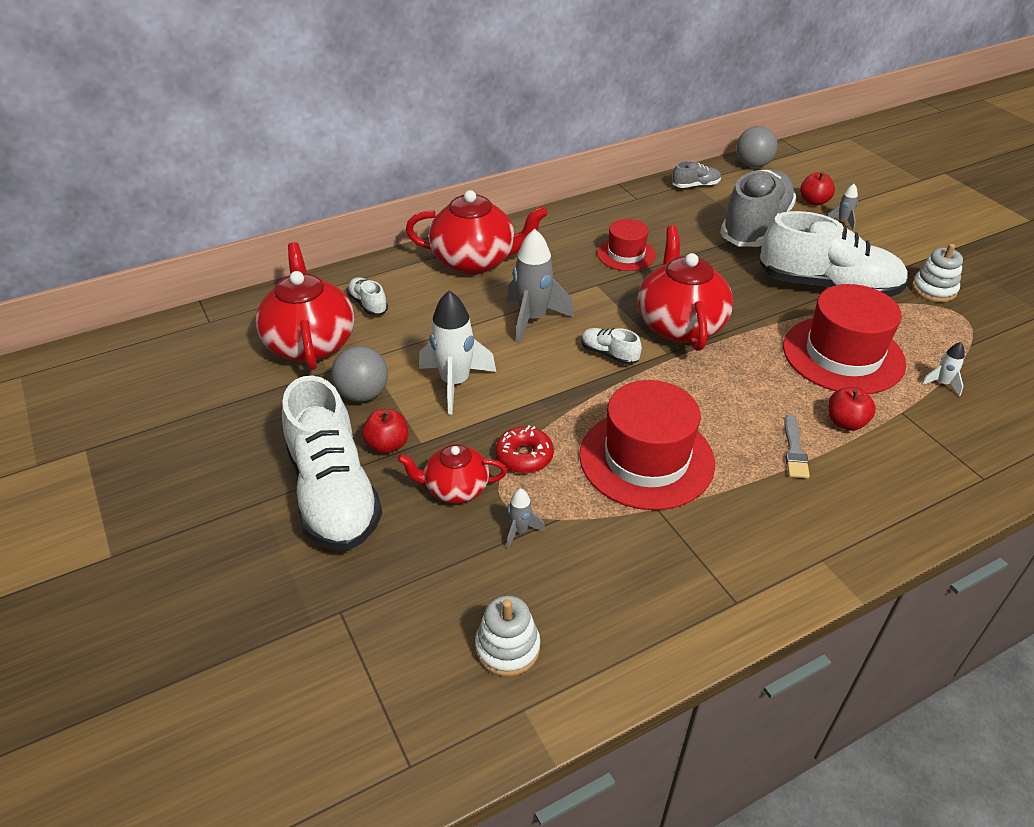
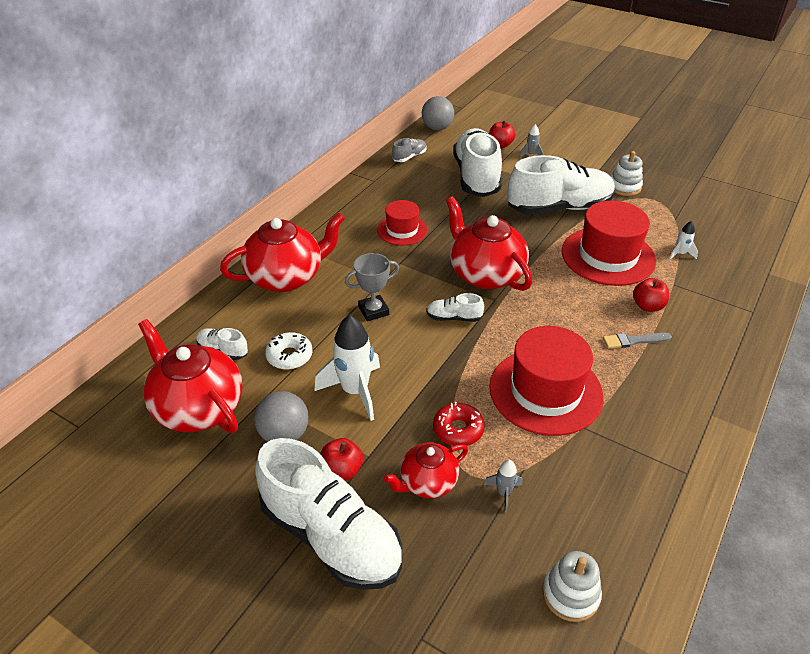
camera: 30 degrees left, 0 degrees up
grey rocket [507,229,574,344] -> grey trophy [345,253,399,321]
grey shoe [720,169,797,247] -> white shoe [453,128,502,197]
grey brush [784,414,810,479] -> grey brush turned 105 degrees clockwise [603,333,672,349]
none -> white donut [265,332,313,370]

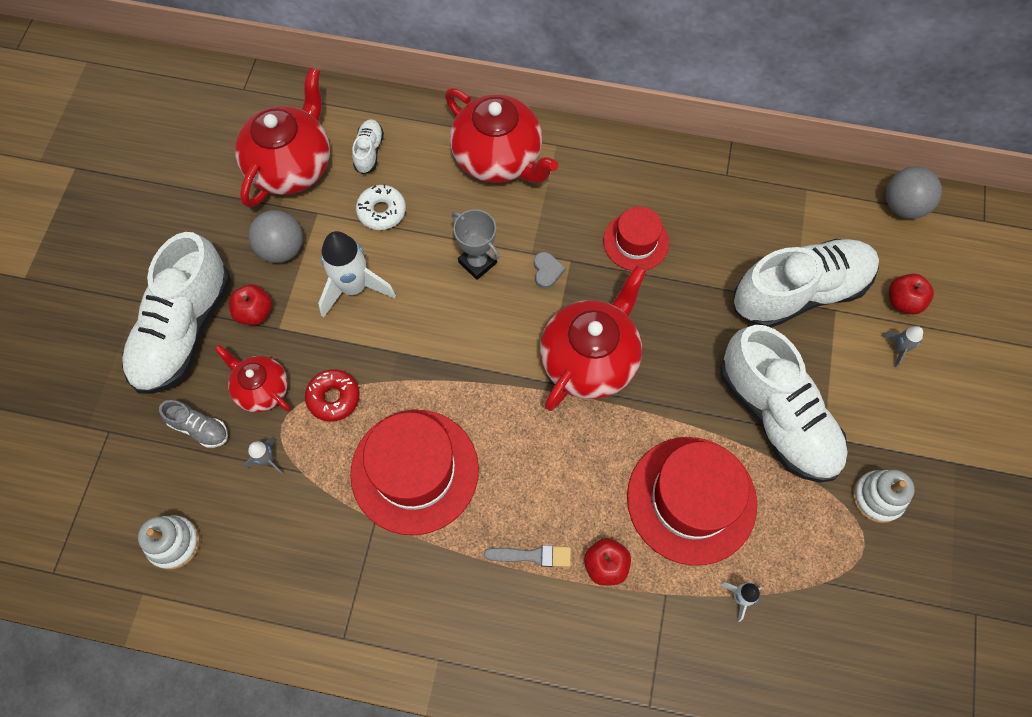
camera: 70 degrees right, 25 degrees up
grey shoe [392,138,427,162] -> grey shoe moved to [159,400,228,448]
white shoe [426,293,484,322] -> none
grey brush [603,333,672,349] -> grey brush turned 120 degrees clockwise [484,545,571,567]
none -> grey heart [534,252,566,289]

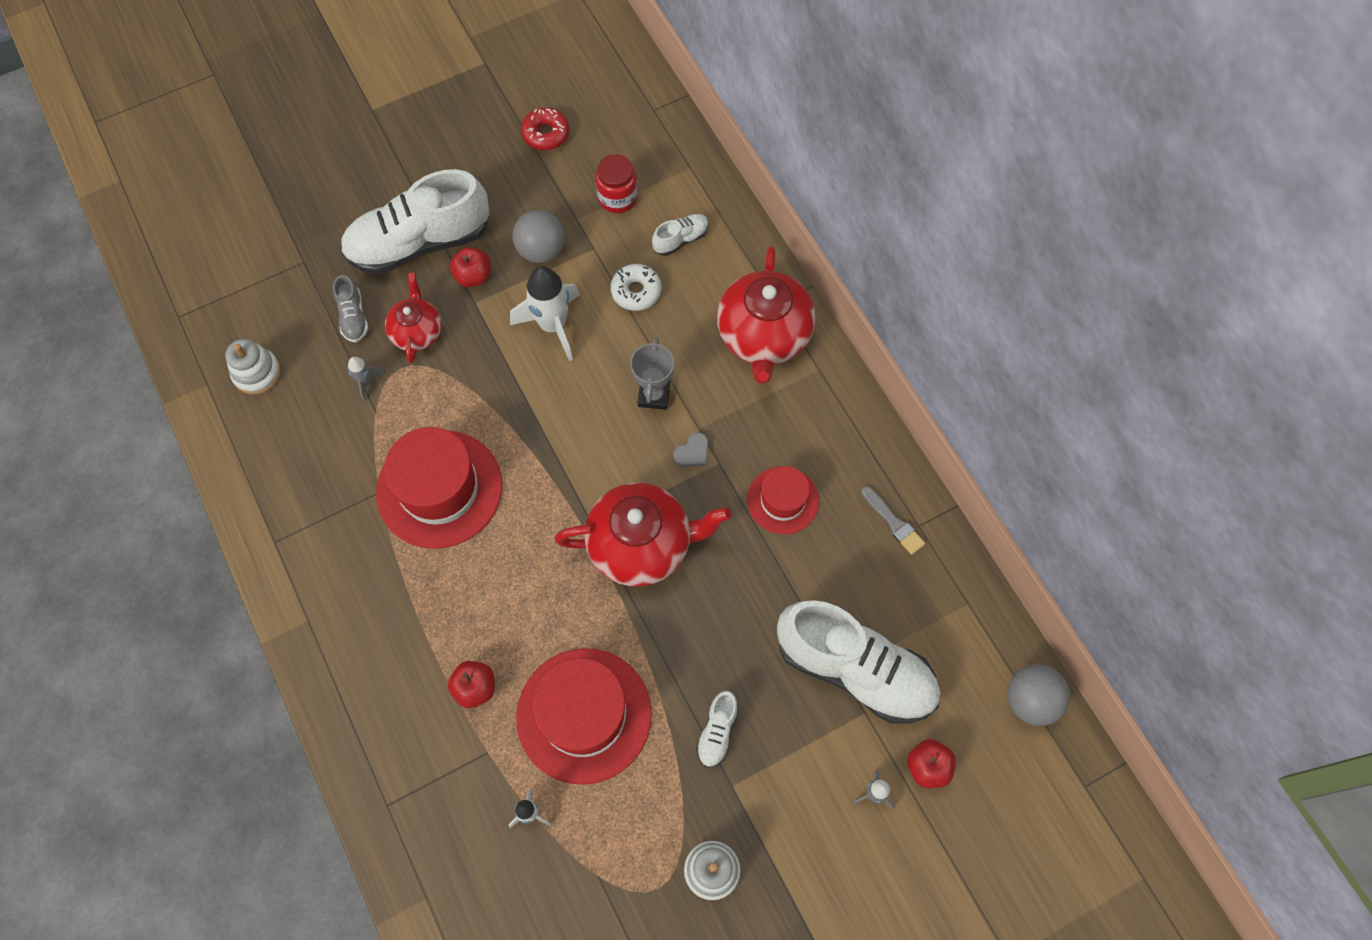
camera: 50 degrees right, 0 degrees up
red teapot [235,67,330,208] -> red jar [595,154,637,213]
red donut [305,369,360,422] -> red donut moved to [521,107,569,150]
grey brush [484,545,571,567] -> grey brush moved to [861,486,925,555]
white shoe [720,325,848,483] -> white shoe [696,691,738,768], size x0.43

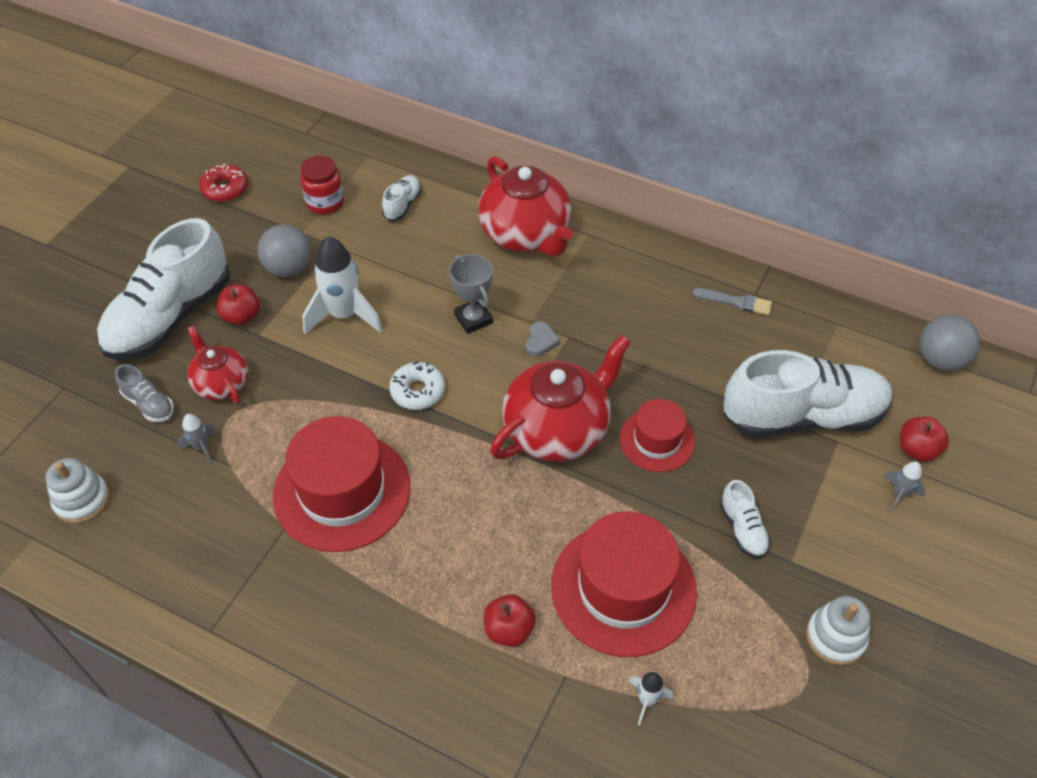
camera: 35 degrees left, 15 degrees down
white donut [610,264,662,311] -> white donut moved to [389,362,445,410]
red hat [747,466,819,534] -> red hat moved to [620,399,695,472]

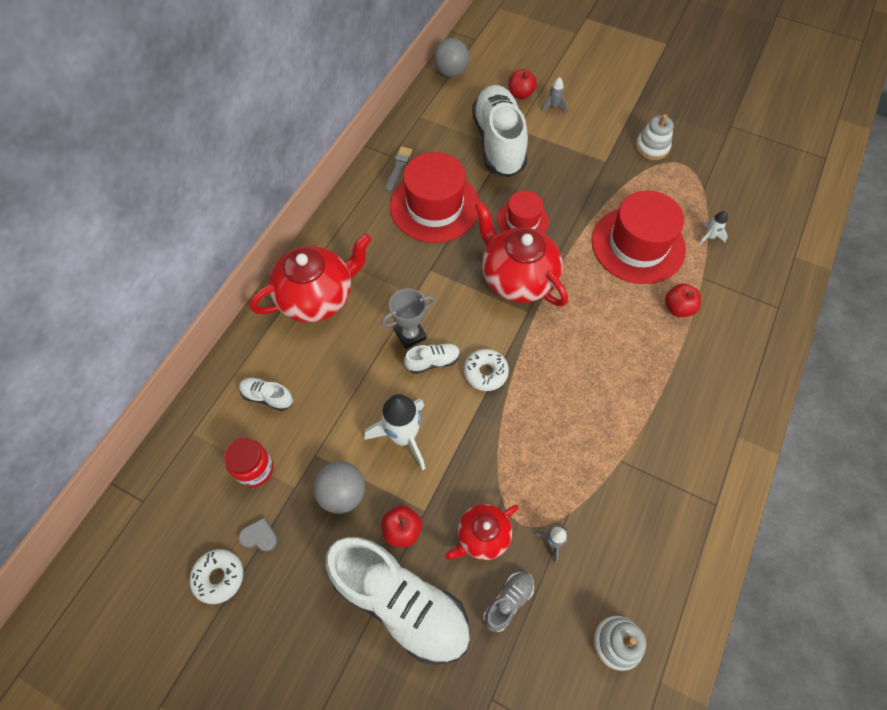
camera: 90 degrees left, 10 degrees up
red donut [199,164,248,202] -> white donut [190,549,243,604]
red hat [273,416,410,552] -> red hat moved to [390,152,480,243]
grey heart [526,321,560,357] -> grey heart moved to [238,518,278,551]
white shoe [720,480,771,559] -> white shoe moved to [404,343,460,374]

